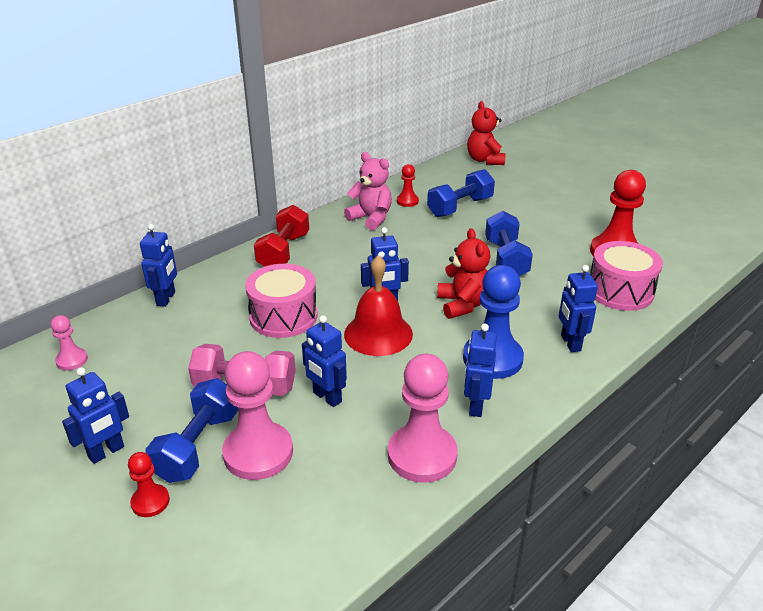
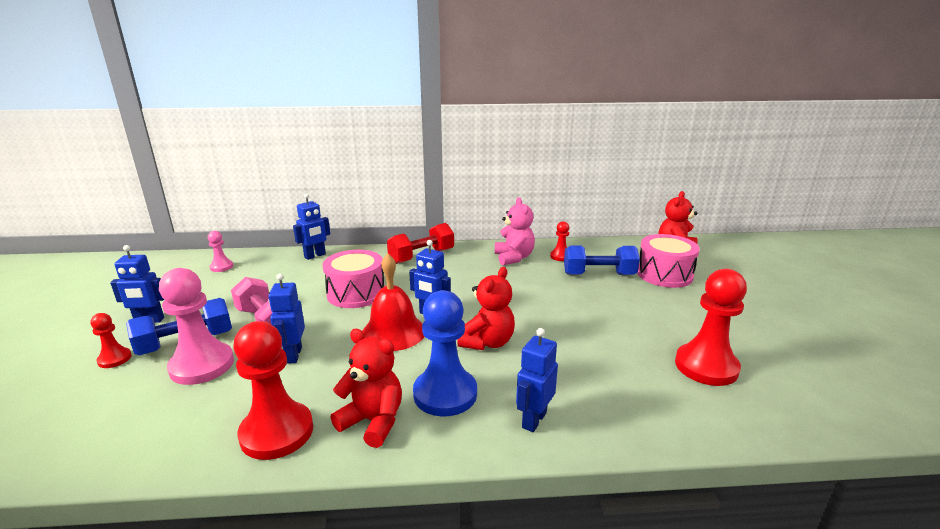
camera: 40 degrees right, 10 degrees down
pink pawn [388,354,458,483] -> red pawn [233,321,313,460]
blue robot [464,323,497,417] -> red teddy bear [330,329,402,448]
blue dumbbell [485,211,533,276] -> none
pink drum [590,241,663,311] -> pink drum moved to [637,234,700,288]

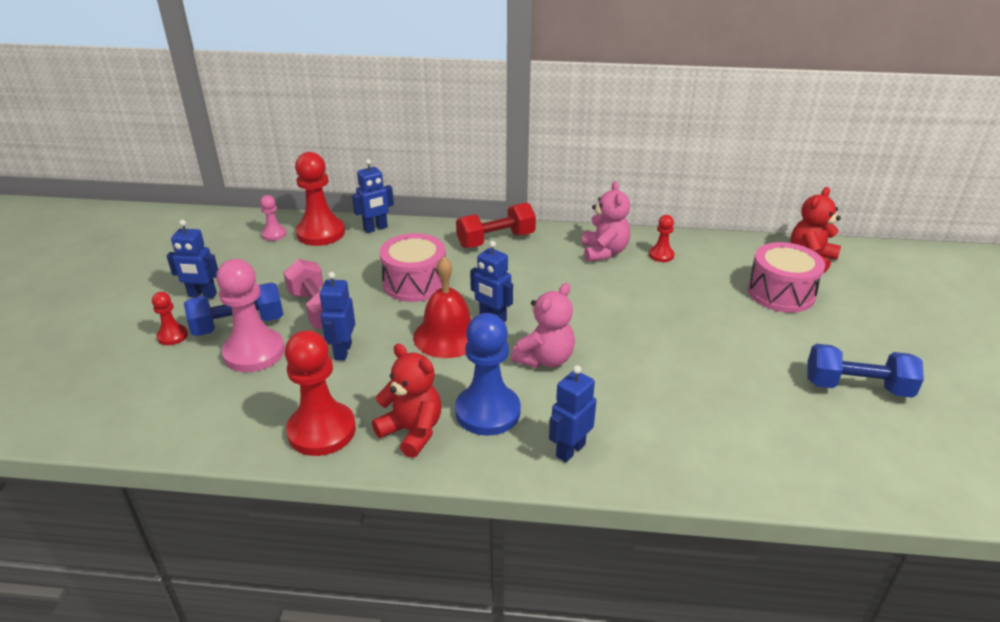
camera: 10 degrees right, 10 degrees up
red teddy bear [457,267,515,350] -> pink teddy bear [511,283,575,368]
blue dumbbell [564,246,640,275] -> blue dumbbell moved to [808,344,924,398]
red pawn [675,269,747,386] -> red pawn moved to [295,152,345,246]

